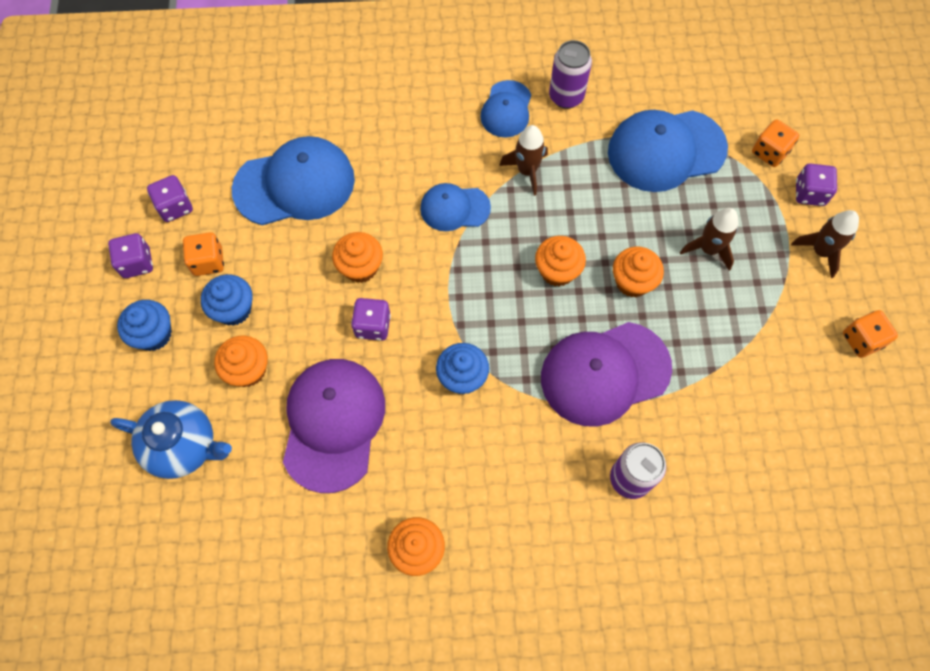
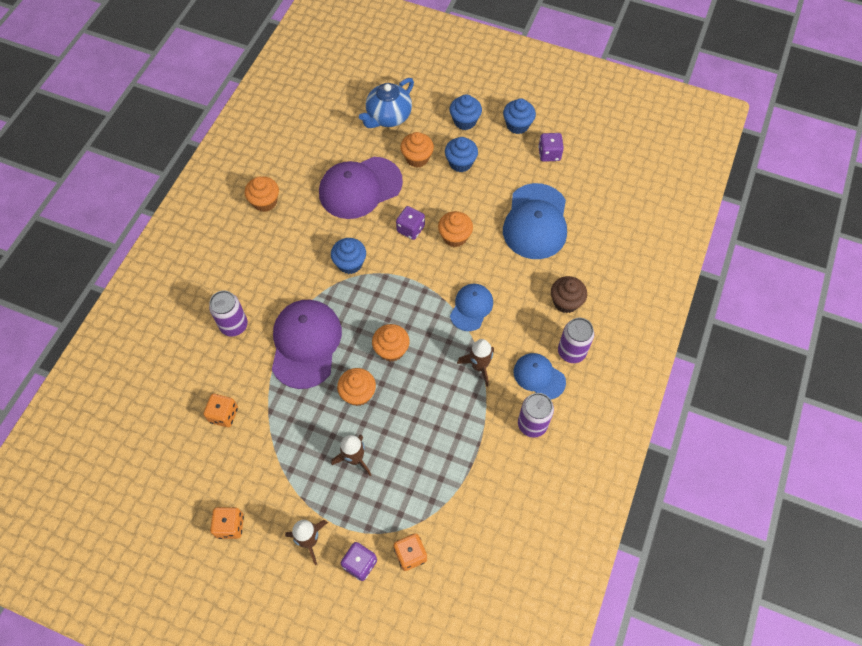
camera: 115 degrees right, 5 degrees down
purple dice [108,233,153,278] -> blue cupcake [503,98,536,134]
orange dice [183,232,224,276] -> orange dice moved to [203,394,238,427]
purple cap [283,359,385,493] -> purple cap turned 120 degrees clockwise [319,157,403,219]
blue cap [608,110,728,192] -> none
none -> brown cupcake [551,276,587,313]
none -> purple can [558,318,594,363]

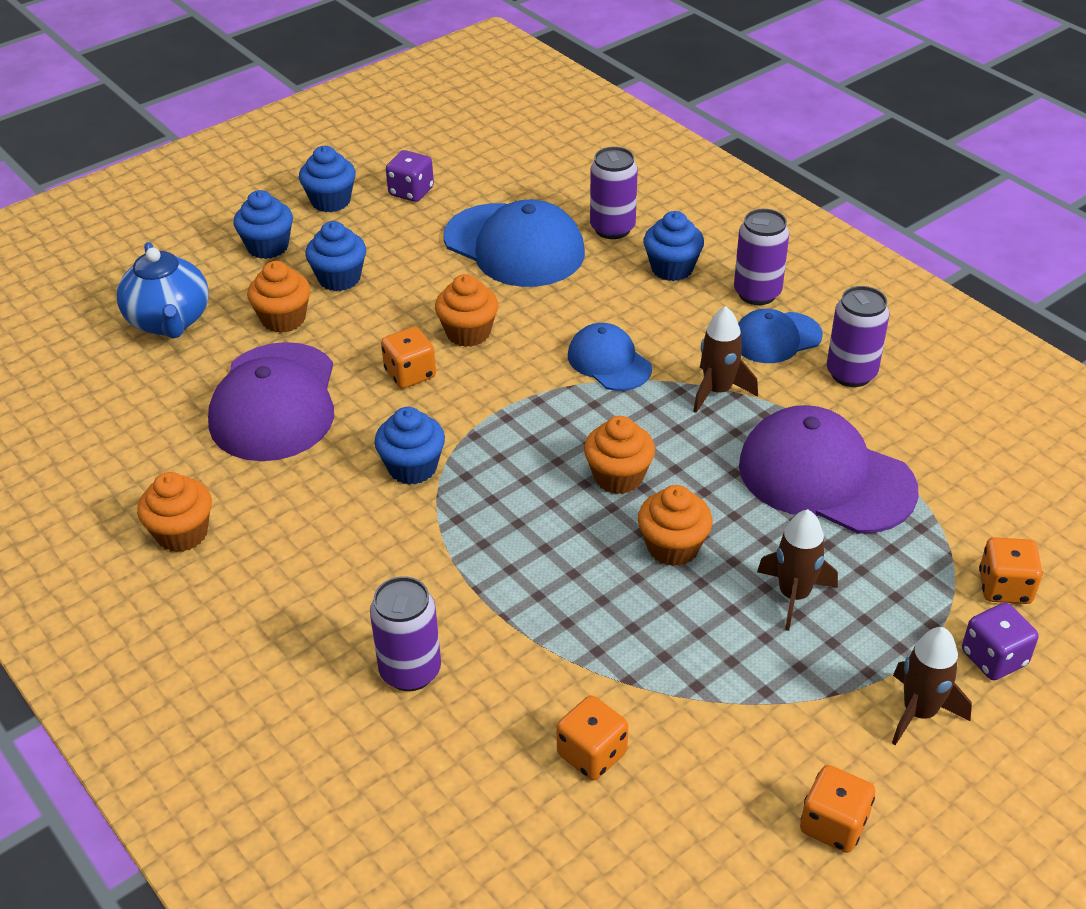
camera: 60 degrees left, 20 degrees down
purple cap [272,300,342,389] -> purple cap moved to [739,405,918,534]
purple dice [396,206,425,240] -> orange dice [381,327,436,389]
brown cupcake [551,276,587,313] -> blue cupcake [644,211,704,281]
none -> purple can [590,147,638,239]

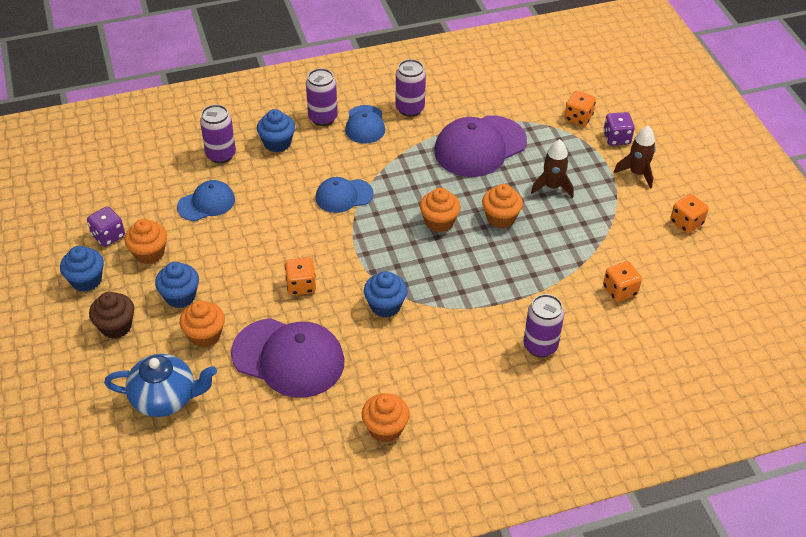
camera: 70 degrees left, 5 degrees up
blue cupcake [234,190,293,259] -> brown cupcake [89,292,134,339]
orange cupcake [435,274,498,347] -> orange cupcake moved to [124,219,167,264]
blue cap [444,199,585,287] -> blue cap [177,180,235,221], size x0.57
brown rocket [693,306,758,413] -> none

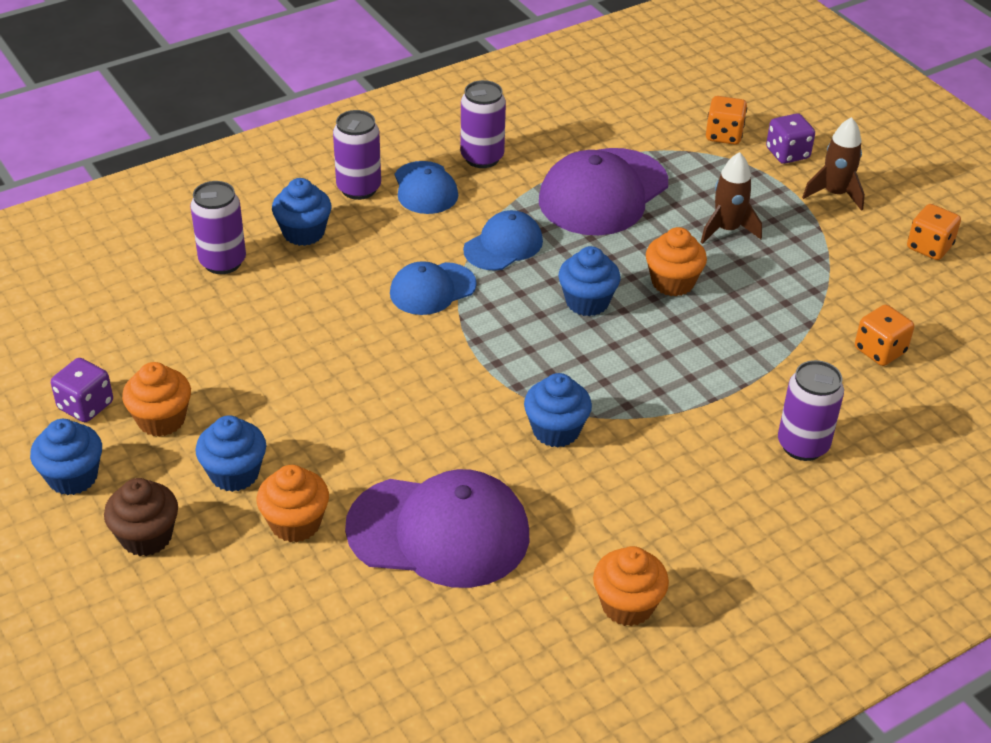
camera: 15 degrees left, 5 degrees down
blue teapot [104,354,217,417] -> none
blue cap [177,180,235,221] -> blue cap moved to [463,210,543,271]
orange dice [285,257,316,295] -> none
orange cupcake [420,188,461,233] -> blue cupcake [558,246,621,316]

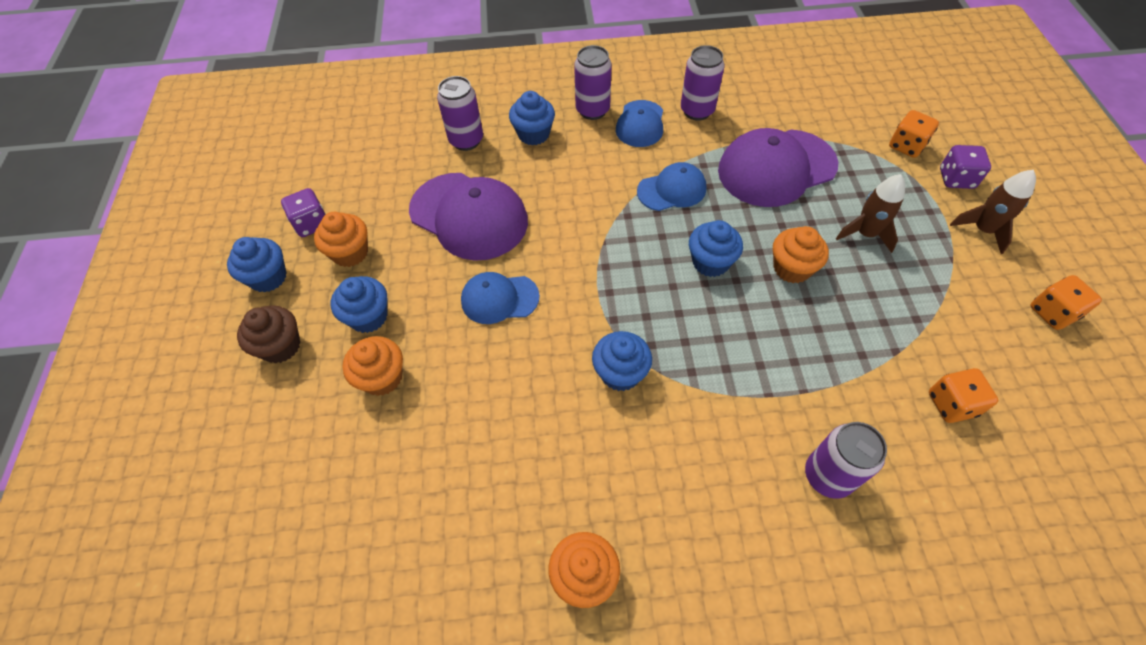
camera: 30 degrees right, 15 degrees up
purple cap [345,469,529,588] -> purple cap moved to [409,173,528,261]
blue cap [390,261,477,315] -> blue cap moved to [461,272,540,324]

